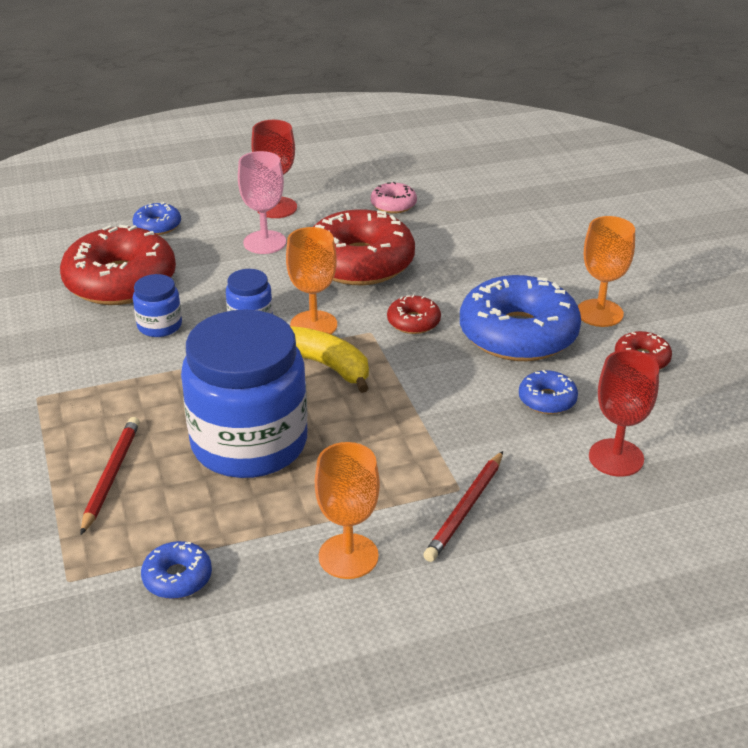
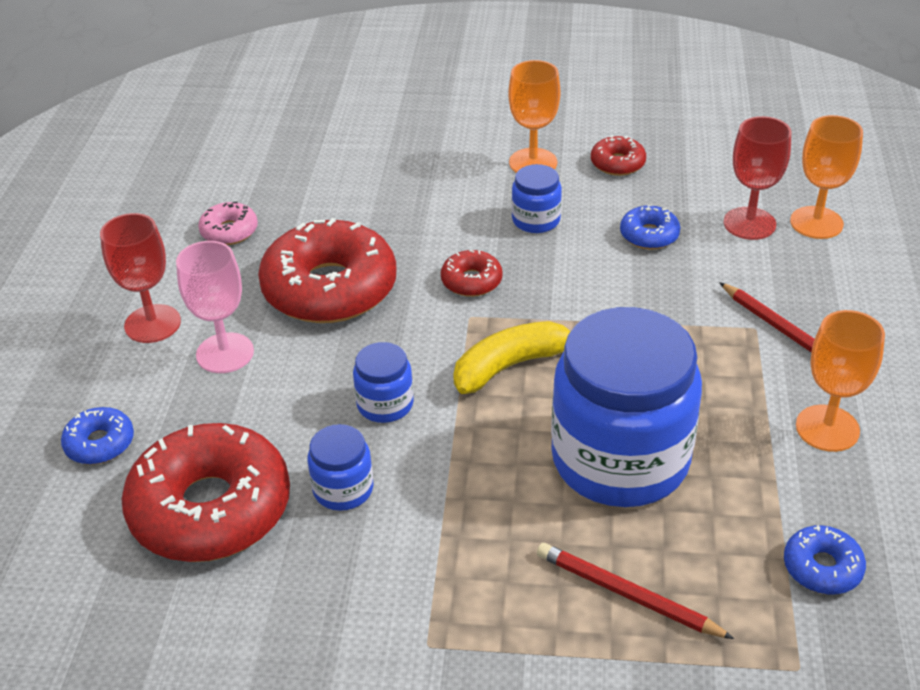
camera: 65 degrees left, 5 degrees up
orange goblet [286,227,337,334] -> orange goblet moved to [790,115,863,239]
blue donut [460,275,581,361] -> blue jar [512,164,562,233]

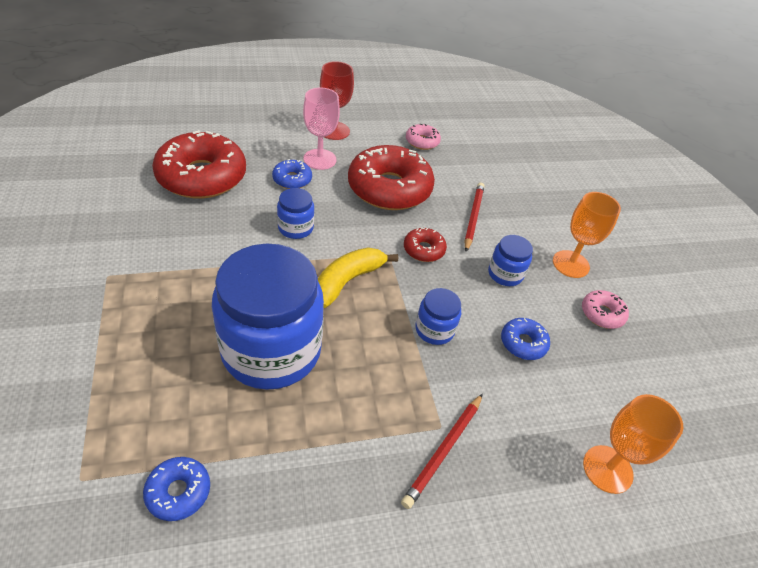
camera: 65 degrees right, 5 degrees up
blue donut [61,407,134,465] -> blue donut moved to [272,159,312,189]
blue jar [308,424,373,511] -> blue jar moved to [415,288,461,345]
yellow banana [453,321,571,394] -> yellow banana turned 90 degrees counterclockwise [318,248,398,308]
red pencil [537,543,734,639] -> red pencil moved to [464,183,485,252]
red donut [591,135,646,176] -> pink donut [582,290,629,329]
red goblet [723,116,792,240] -> none
orange goblet [796,310,885,452] -> none

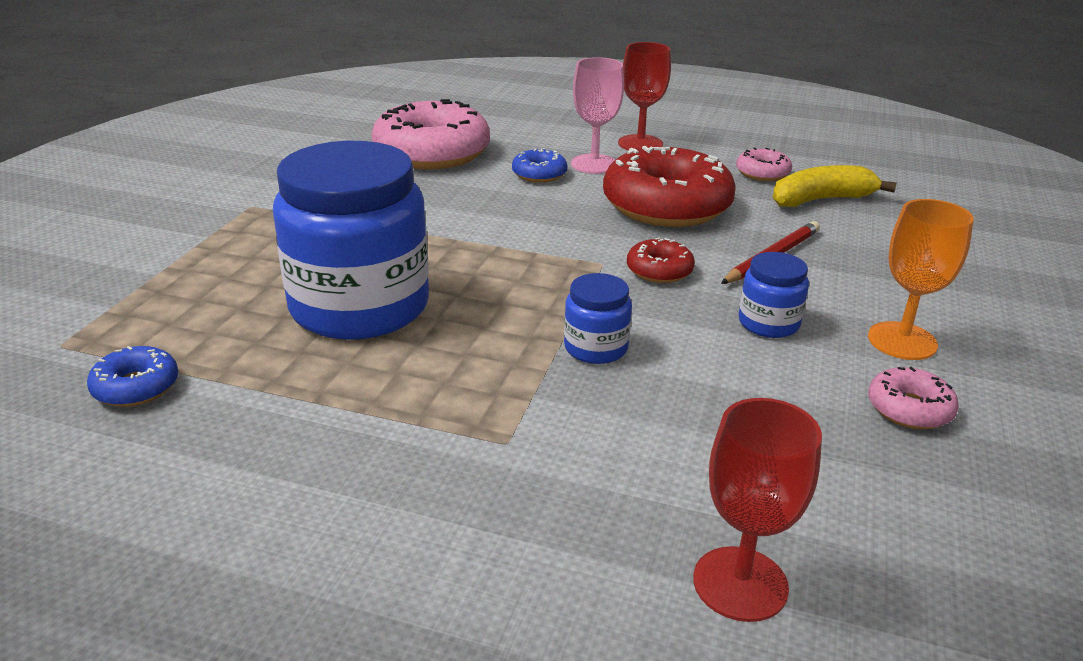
camera: 35 degrees right, 15 degrees down
red donut [152,130,246,199] -> pink donut [372,99,490,169]
blue jar [277,188,314,239] -> none
yellow banana [318,248,398,308] -> yellow banana moved to [773,165,897,207]
red pencil [401,394,483,509] -> none
blue donut [501,318,550,360] -> none
orange goblet [583,394,683,494] -> red goblet [693,398,822,622]

